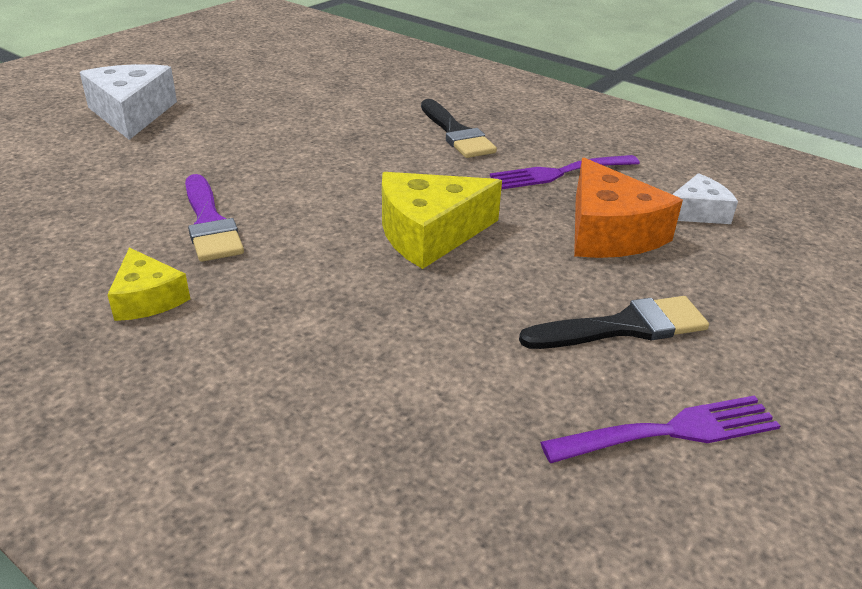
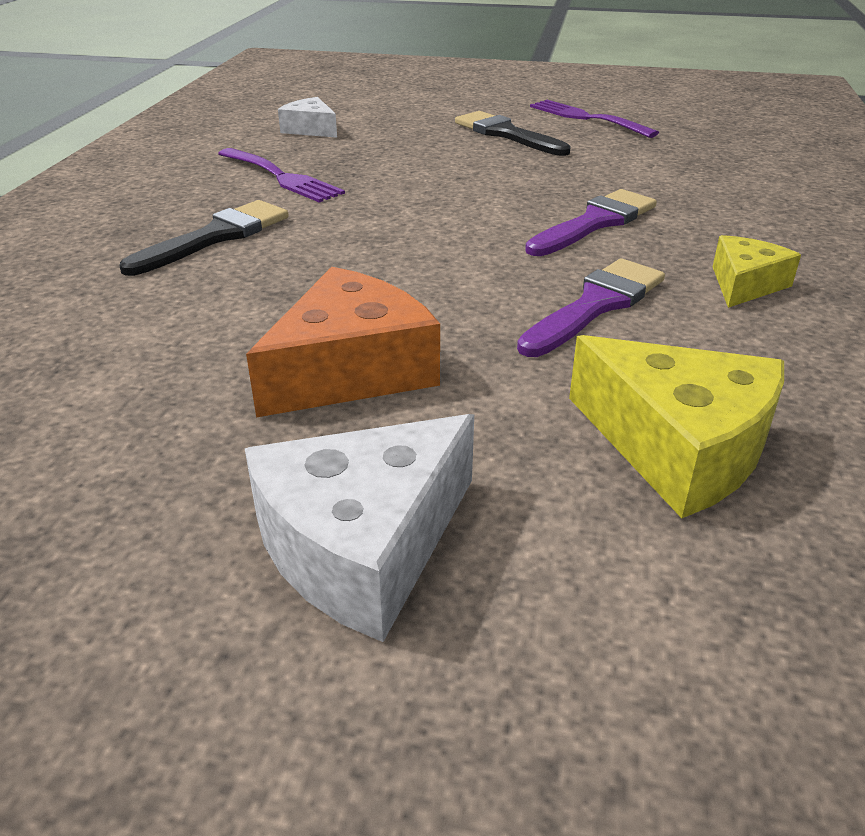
camera: 115 degrees left, 0 degrees up
yellow cheese [382,172,502,269] -> yellow cheese moved to [569,335,784,518]
orange cheese [574,158,683,258] -> orange cheese moved to [246,267,440,417]
none -> purple brush [525,189,657,256]

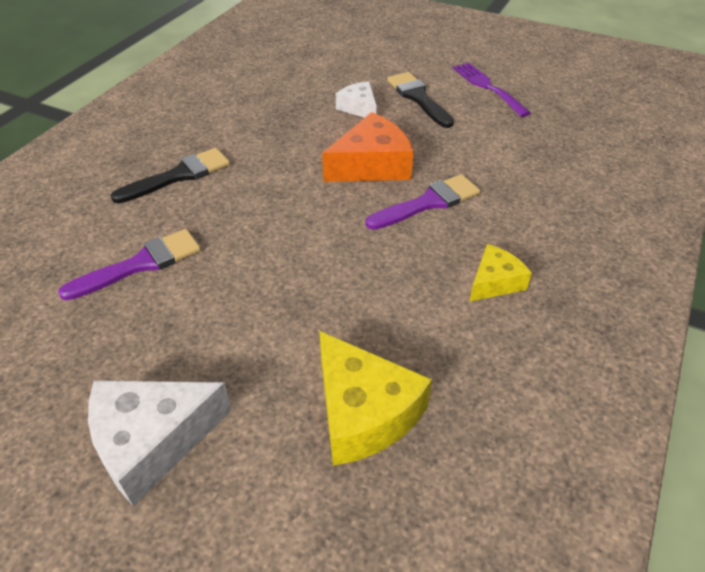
camera: 15 degrees right, 10 degrees up
purple fork [218,148,345,203] -> none
orange cheese [246,267,440,417] -> orange cheese moved to [322,112,414,182]
white cheese [278,97,337,138] -> white cheese moved to [336,81,376,118]
purple brush [517,258,665,357] -> purple brush moved to [58,229,201,300]

